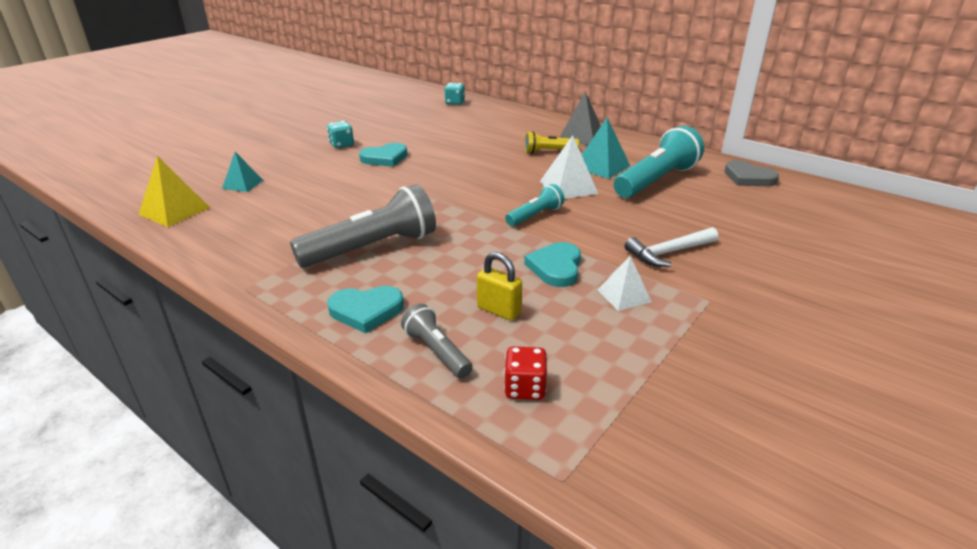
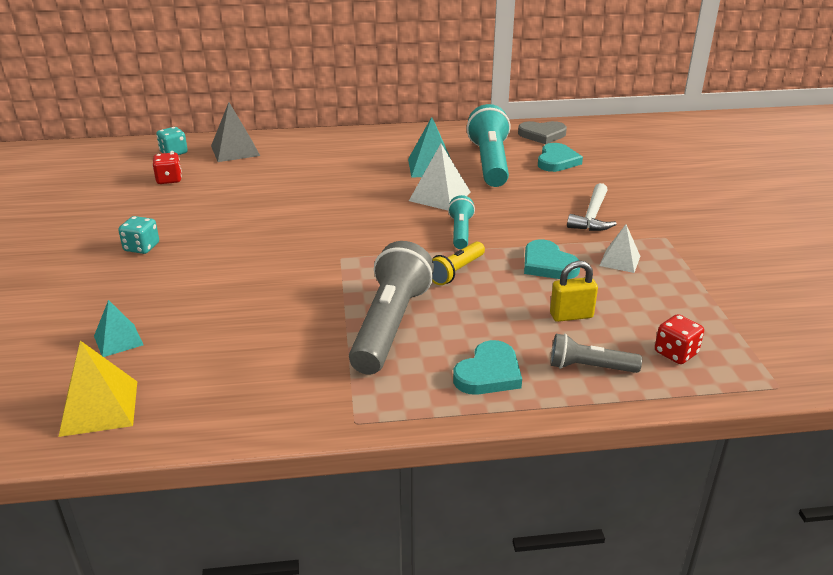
camera: 45 degrees left, 0 degrees up
turquoise heart [359,143,407,167] -> turquoise heart moved to [538,143,583,172]
yellow flashlight [525,131,579,153] -> yellow flashlight moved to [432,242,485,285]
grey pyramid [559,91,601,145] -> grey pyramid moved to [211,102,260,162]
none -> red dice [152,152,182,184]

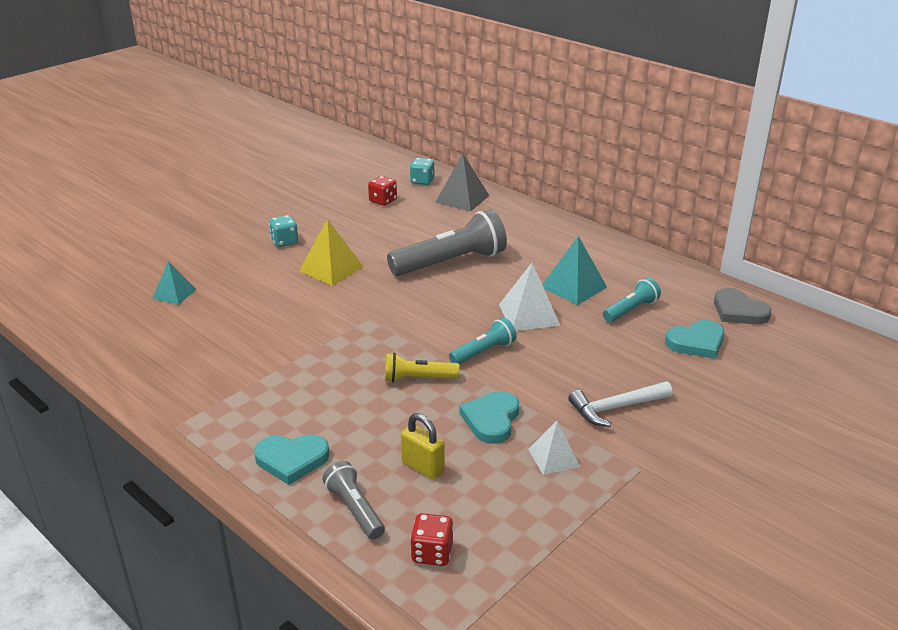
camera: 50 degrees right, 0 degrees up
yellow pyramid [58,341,137,437] -> yellow pyramid moved to [299,219,364,286]
grey flashlight [349,241,434,375] -> grey flashlight moved to [387,210,507,276]
turquoise flashlight [467,104,511,187] -> turquoise flashlight [603,278,661,322], size x0.52

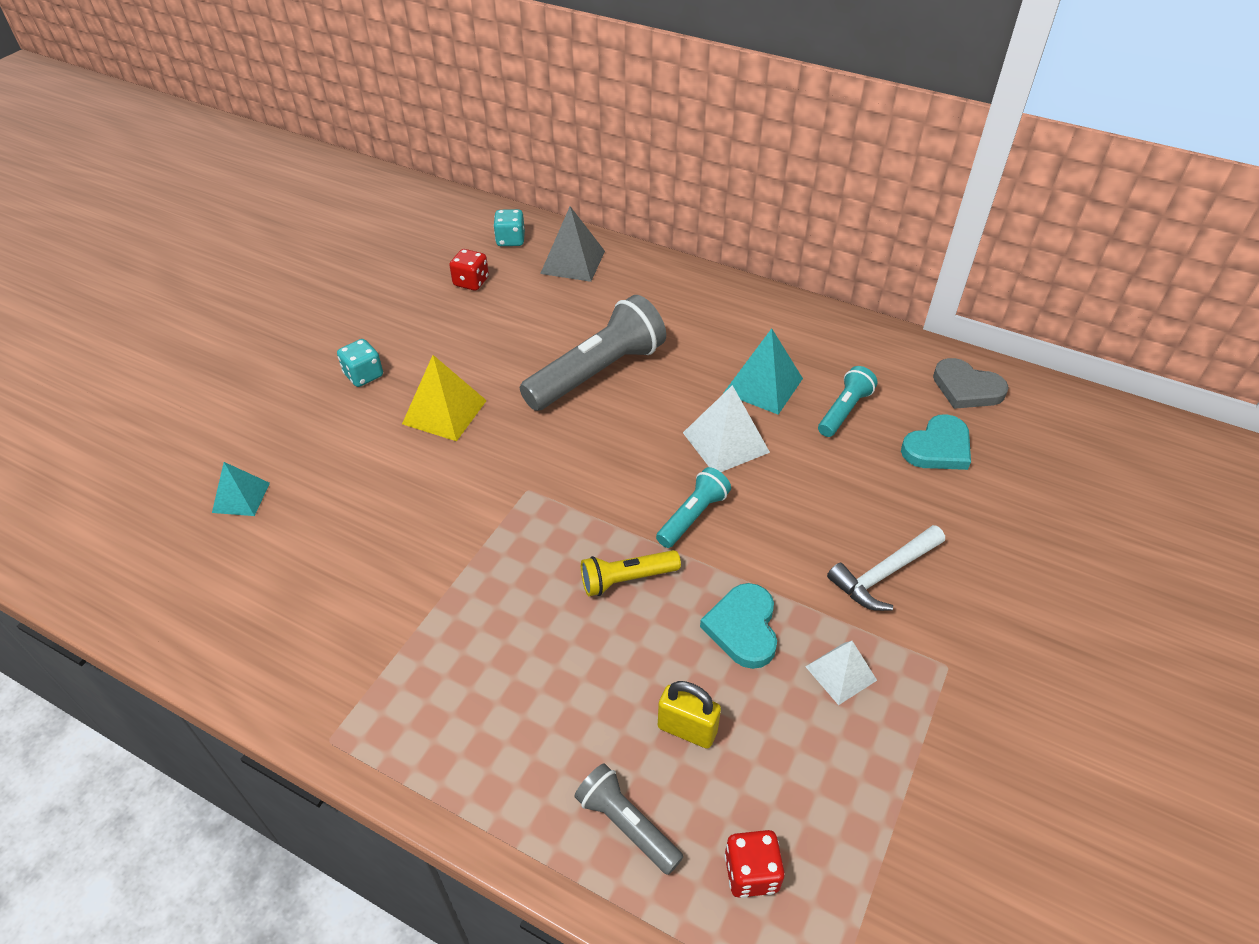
camera: 15 degrees left, 15 degrees up
turquoise heart [254,434,330,485] -> none

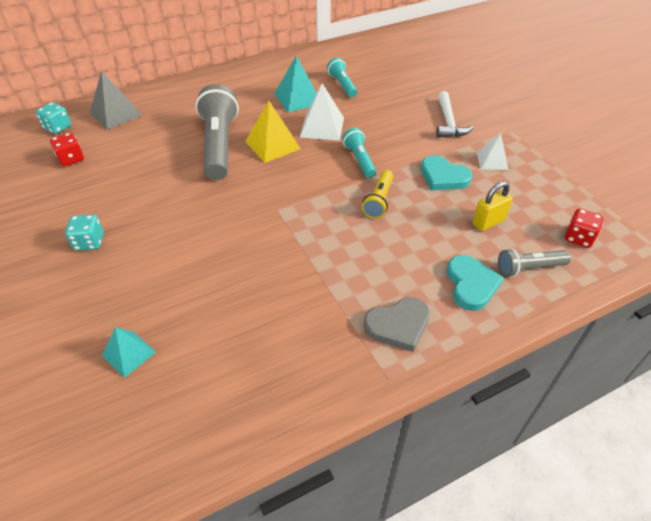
camera: 55 degrees left, 0 degrees up
yellow pyramid [402,355,487,441] -> yellow pyramid moved to [245,101,301,163]
turquoise heart [901,414,971,470] -> turquoise heart moved to [447,255,504,311]
grey heart [933,358,1009,409] -> grey heart moved to [364,297,430,352]

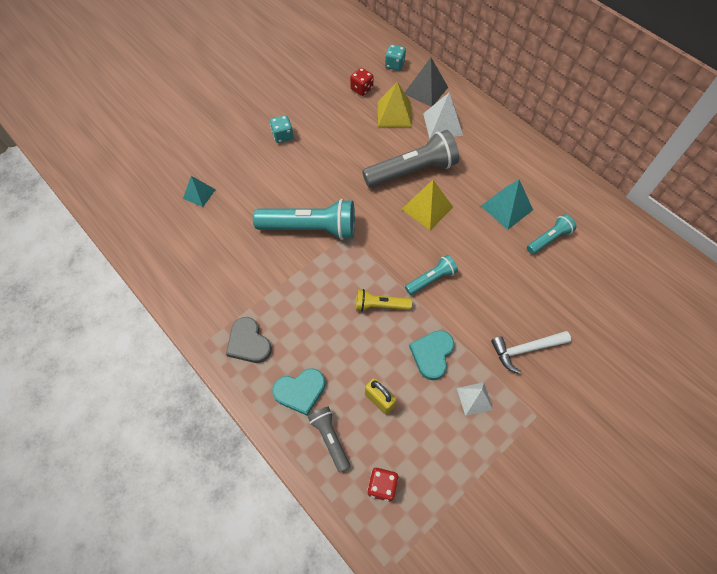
camera: 75 degrees right, 15 degrees up
white pyramid [300,84,344,141] -> white pyramid moved to [423,92,463,139]
none -> turquoise flashlight [253,199,355,240]
none -> yellow pyramid [378,82,412,127]

